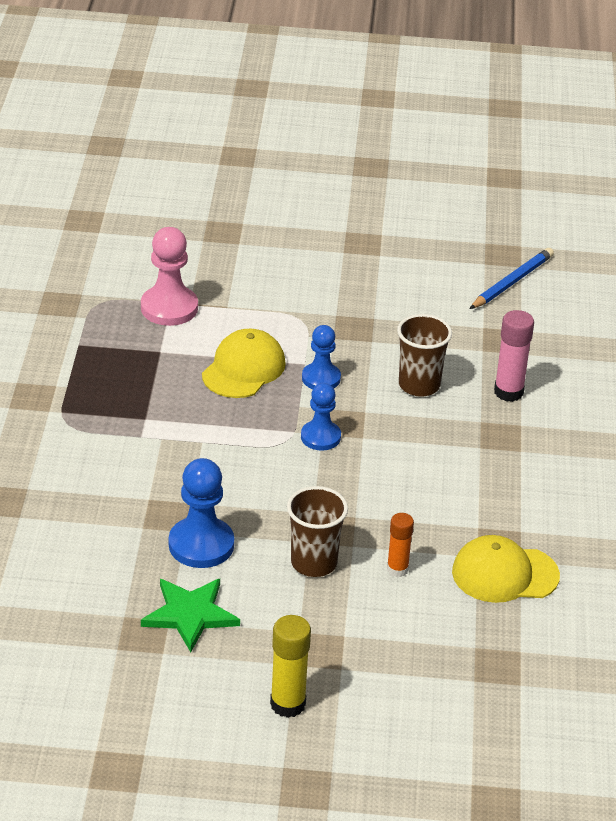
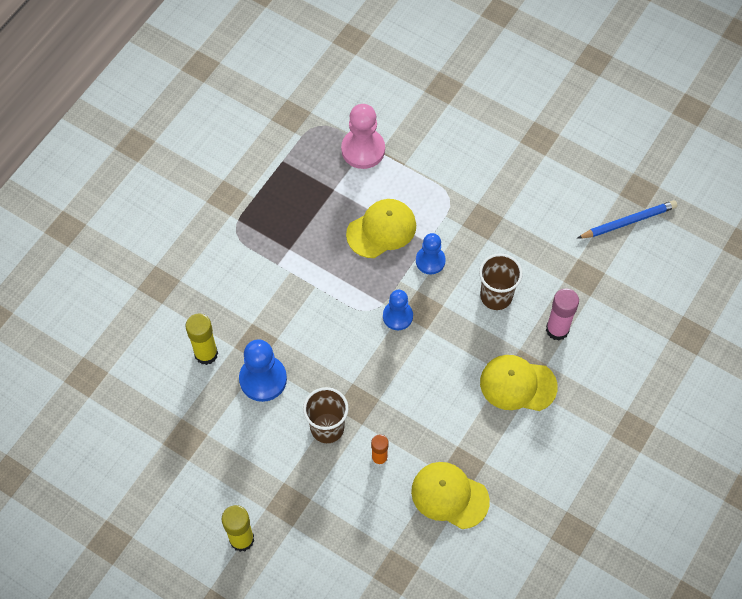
camera: 30 degrees right, 25 degrees up
green star [141,579,240,652] -> none
none -> yellow glue stick [185,314,218,365]
none -> yellow cap [480,355,558,411]

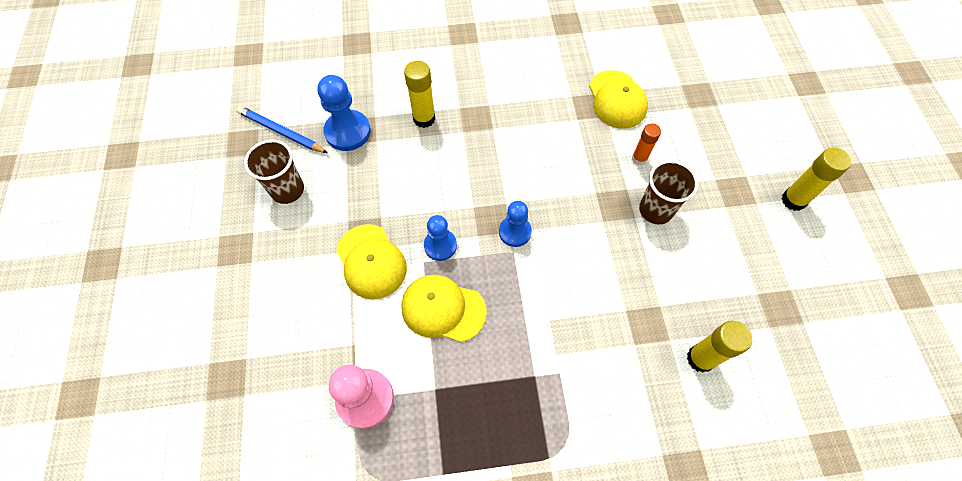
camera: 130 degrees left, 0 degrees up
blue pawn [239,339,287,402] -> blue pawn moved to [318,75,371,151]
brown cup [479,254,523,310] -> brown cup moved to [244,140,304,204]
yellow cap [480,355,558,411] -> yellow cap moved to [336,224,407,299]
pink glue stick [546,288,579,341] -> yellow glue stick [404,61,435,128]

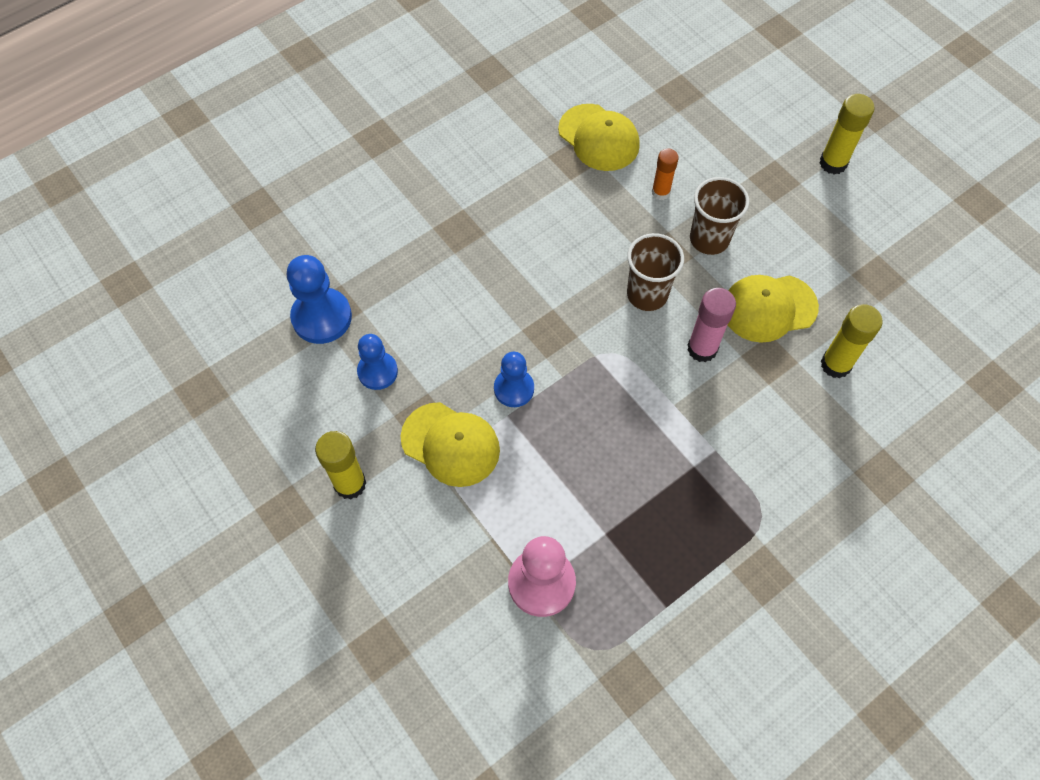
camera: 30 degrees left, 0 degrees up
blue pencil [236,106,328,153] -> none
brown cup [244,140,304,204] -> brown cup moved to [627,233,684,311]
yellow cap [401,275,487,342] -> yellow cap moved to [728,275,819,343]
yellow glue stick [404,61,435,128] -> yellow glue stick moved to [315,431,366,500]
blue pawn [499,201,532,247] -> blue pawn moved to [357,334,398,390]
none -> pink glue stick [687,288,736,362]

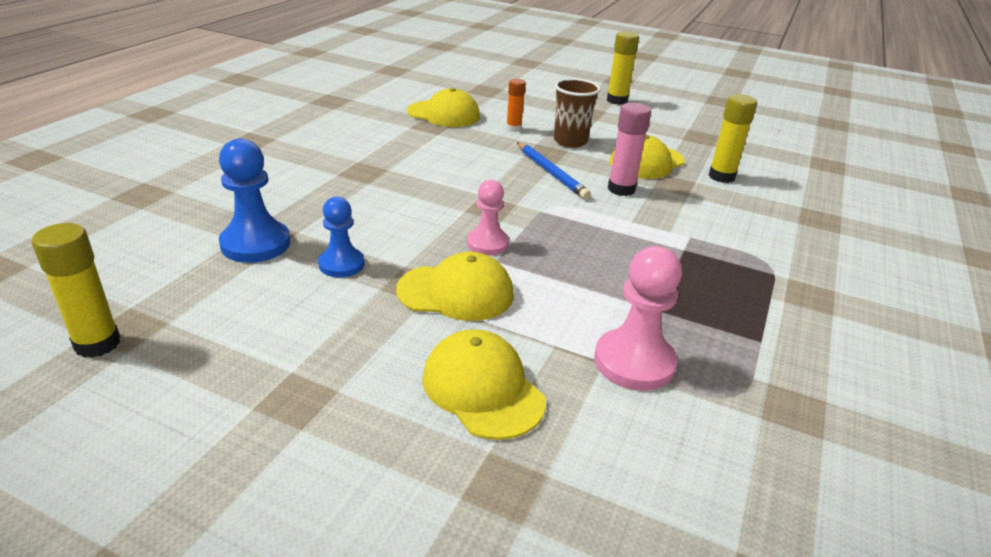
camera: 30 degrees left, 30 degrees down
yellow glue stick [315,431,366,500] -> yellow glue stick moved to [32,223,121,358]
blue pawn [494,352,534,407] -> pink pawn [467,180,509,256]
brown cup [627,233,684,311] -> blue pencil [517,142,591,199]
none -> yellow cap [422,329,546,440]

